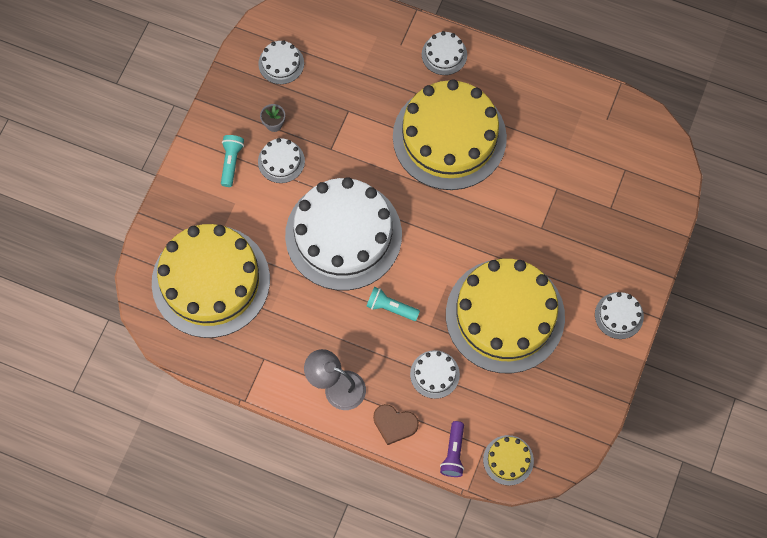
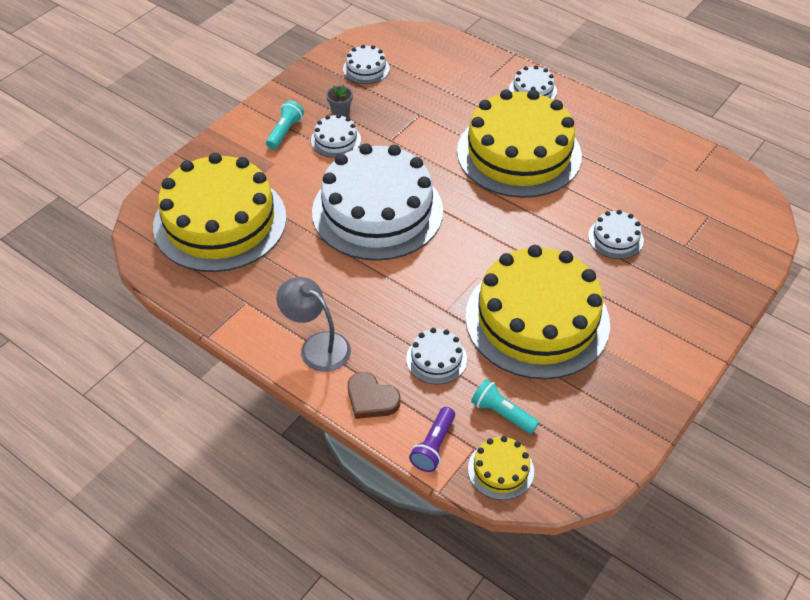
camera: 15 degrees right, 20 degrees down
turquoise flashlight [366,287,420,321] -> turquoise flashlight moved to [471,379,539,434]
white cake [595,292,644,339] -> white cake moved to [588,210,644,259]

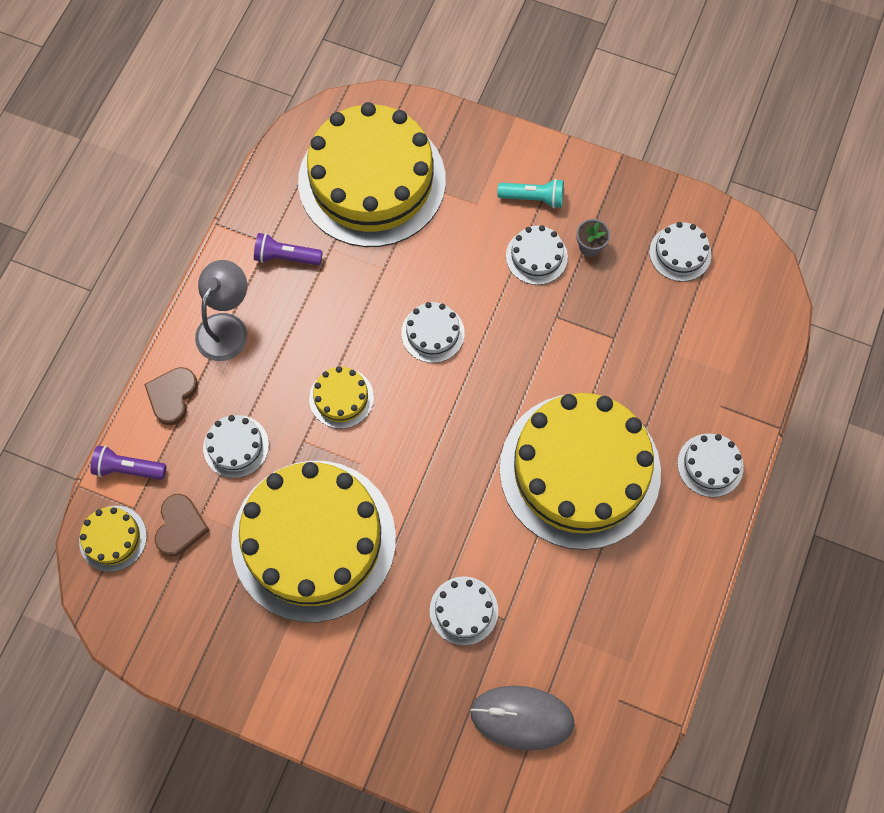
camera: 75 degrees right, 20 degrees up
white cake [312,143,443,261] -> white cake [401,302,465,363], size x0.41
turquoise flashlight [471,379,539,434] -> brown heart [155,494,210,556]
none -> purple flashlight [254,233,323,265]
none -> yellow cake [309,366,374,429]
none -> grey mouse [470,686,575,751]

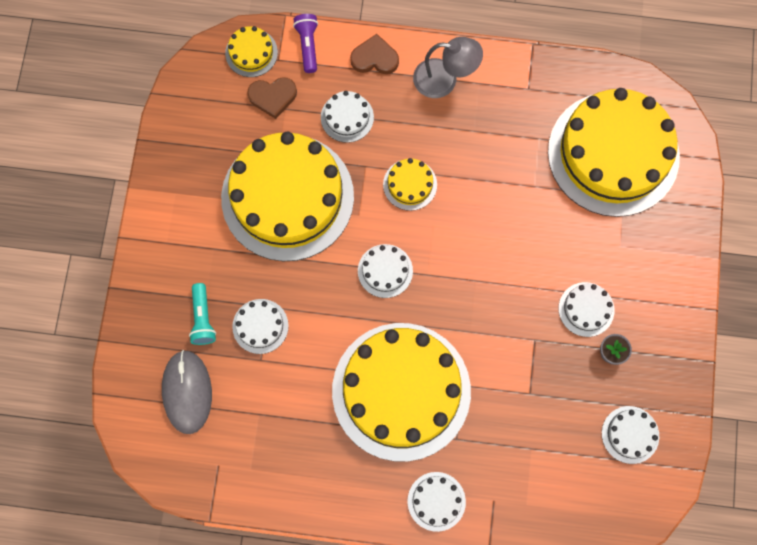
camera: 75 degrees right, 5 degrees up
purple flashlight [254,233,323,265] -> none
white cake [401,302,465,363] -> white cake moved to [358,244,413,298]
turquoise flashlight [497,179,564,208] -> turquoise flashlight moved to [189,283,216,345]

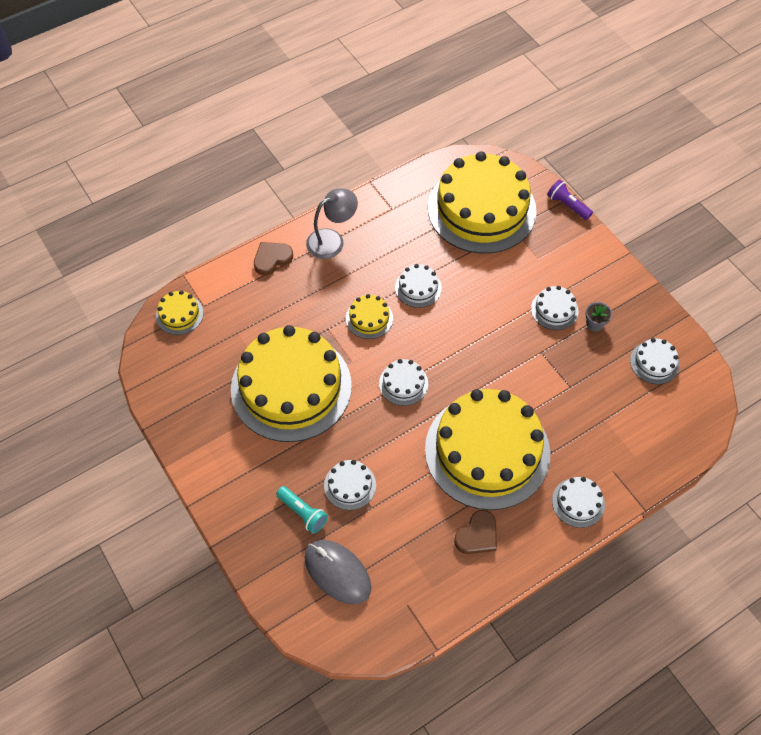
camera: 40 degrees left, 15 degrees down
brown heart [247,77,297,119] -> brown heart moved to [454,510,497,554]
purple flashlight [293,14,318,73] -> purple flashlight moved to [547,180,593,220]
white cake [321,91,374,143] -> white cake moved to [395,264,442,308]

